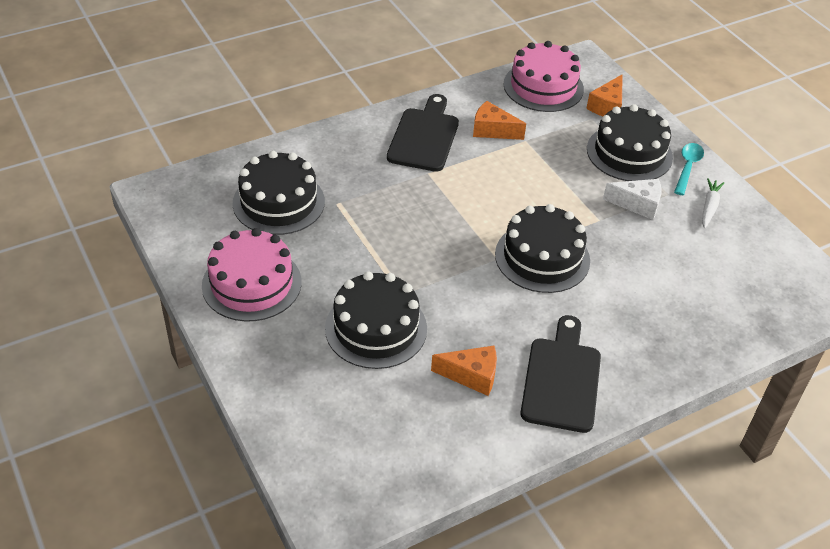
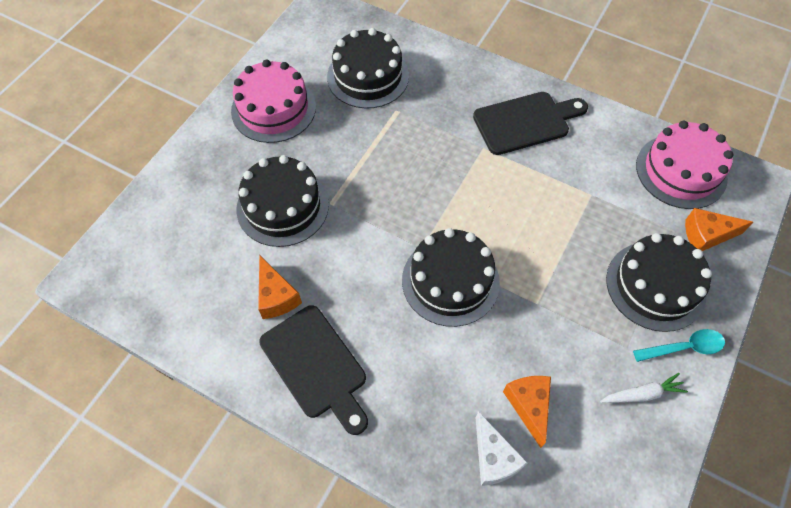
camera: 60 degrees right, 15 degrees up
orange cheese [473,101,526,140] -> orange cheese moved to [503,376,551,448]
black cutting board [520,315,601,433] -> black cutting board turned 75 degrees clockwise [259,305,368,435]
white cheese [603,179,662,220] -> white cheese moved to [476,411,528,486]

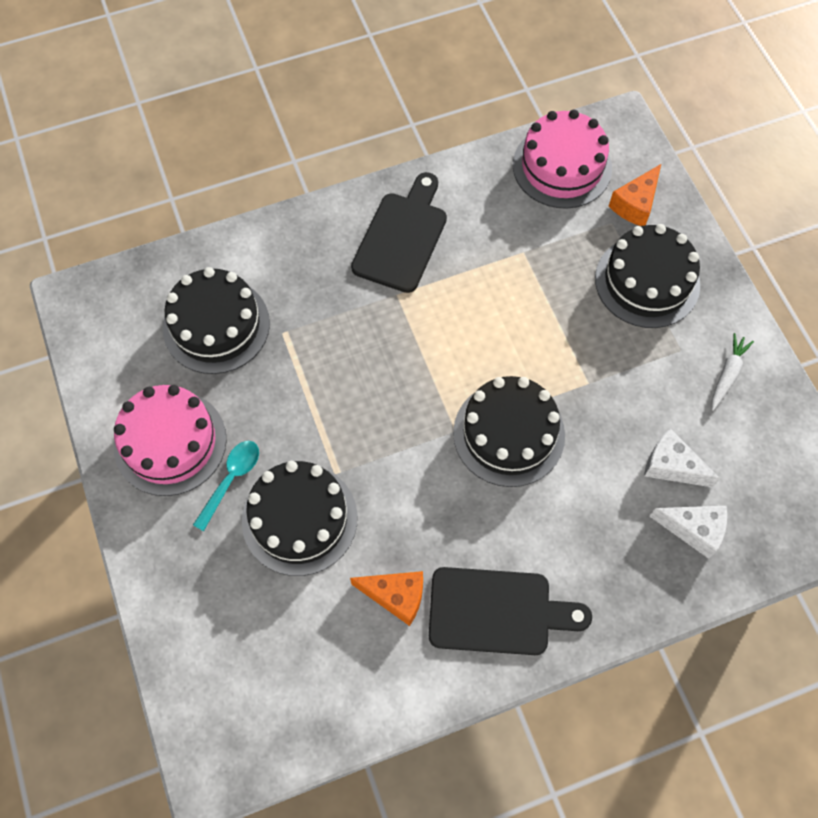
camera: 50 degrees left, 5 degrees up
orange cheese [503,376,551,448] -> white cheese [644,428,720,487]
turquoise spoon [633,329,725,362] -> turquoise spoon moved to [193,441,259,531]

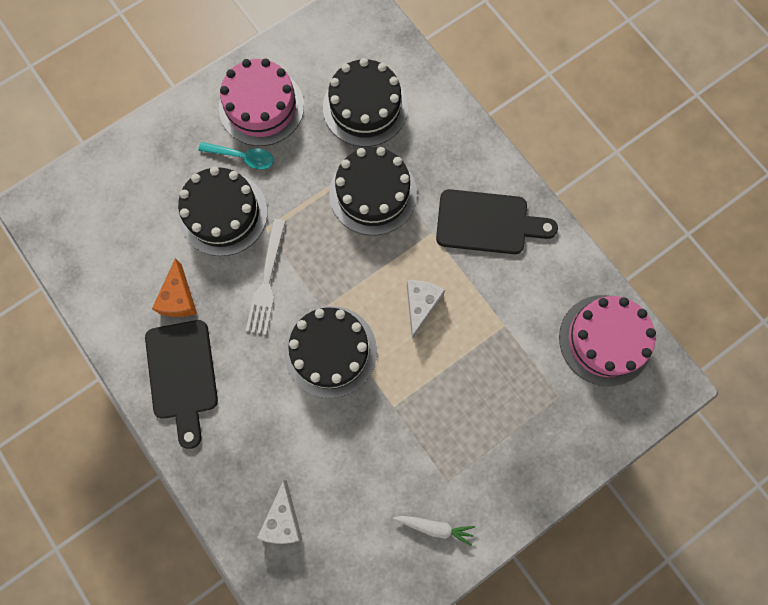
camera: 75 degrees right, 10 degrees up
black cake [595,224,700,328] -> black cake moved to [329,147,417,235]
orange cheese [609,164,661,226] -> none
white cheese [644,428,720,487] -> white cheese moved to [407,280,445,339]
none -> white fork [246,219,286,334]

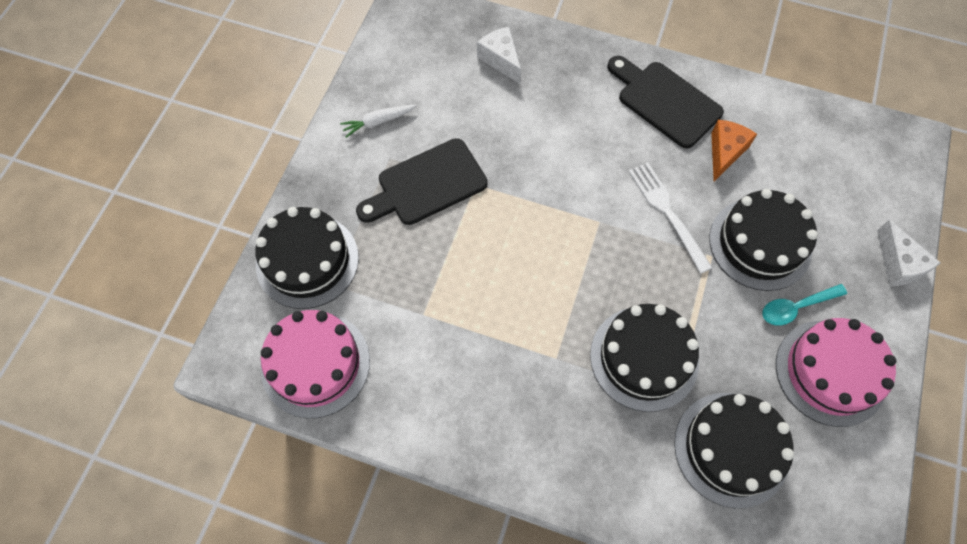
camera: 145 degrees right, 10 degrees down
orange cheese [152,258,197,317] -> orange cheese turned 60 degrees clockwise [711,120,757,181]
black cake [284,306,377,398] -> black cake moved to [255,207,359,309]
white cheese [407,280,445,339] -> white cheese moved to [877,220,940,286]
black cutting board [436,189,558,254] -> black cutting board moved to [356,138,488,225]

